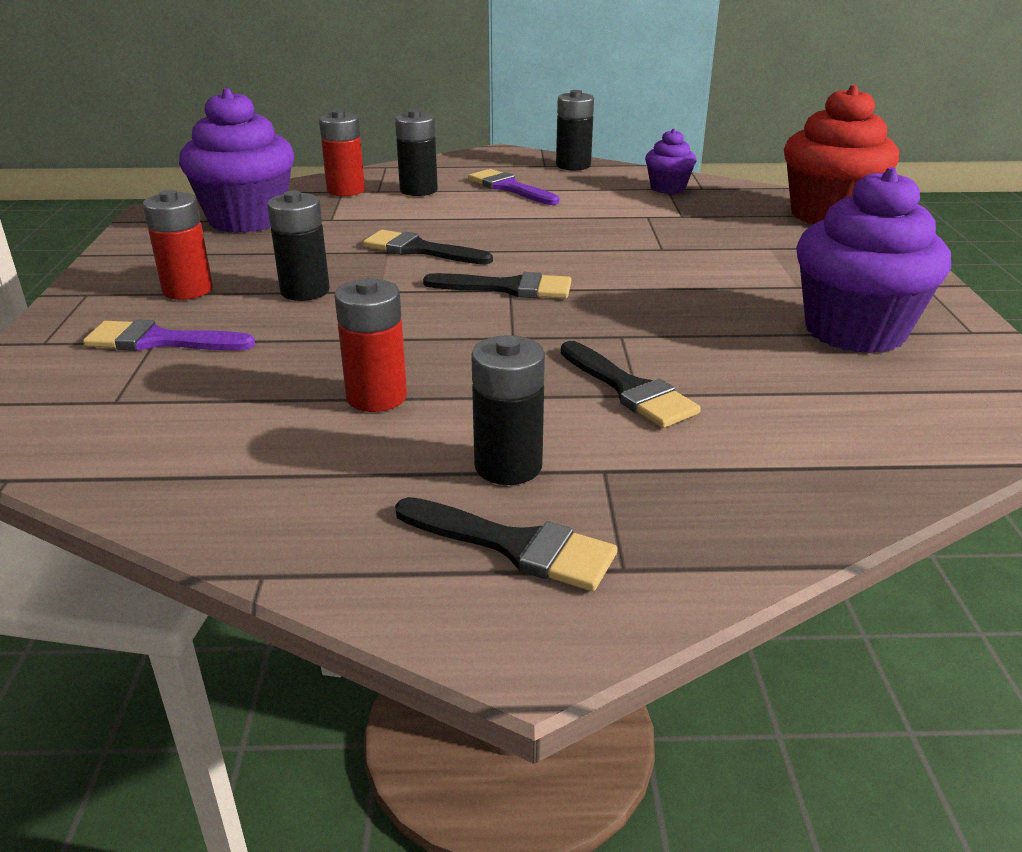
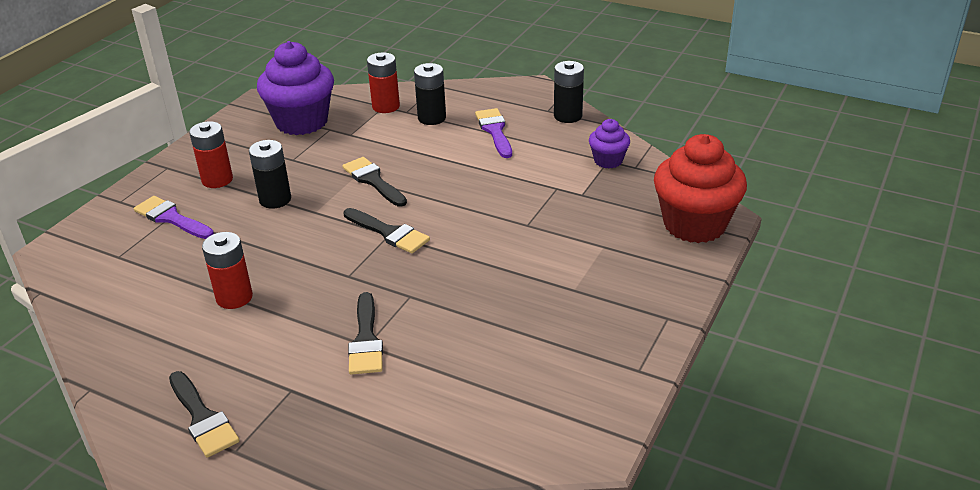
camera: 30 degrees right, 5 degrees up
black battery [471,335,545,485] -> none
purple cupcake [796,167,951,354] -> none

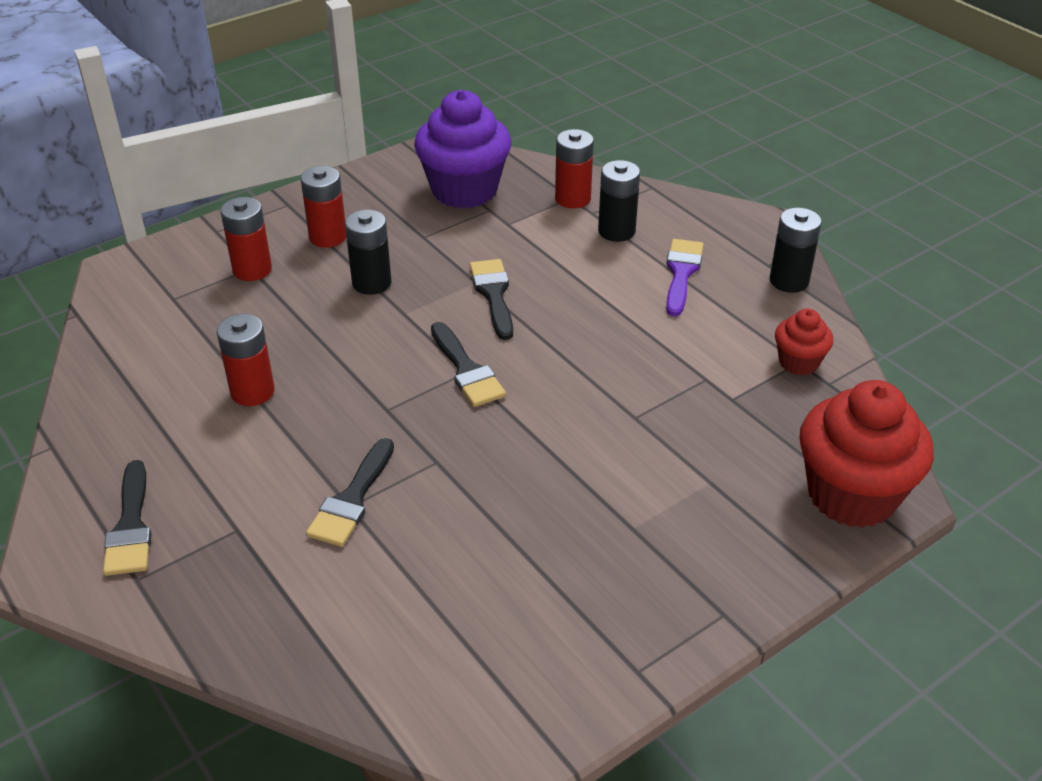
camera: 25 degrees right, 5 degrees up
purple brush [134,196,214,239] -> red battery [221,197,272,281]
purple cupcake [589,119,630,168] -> red cupcake [775,309,833,376]

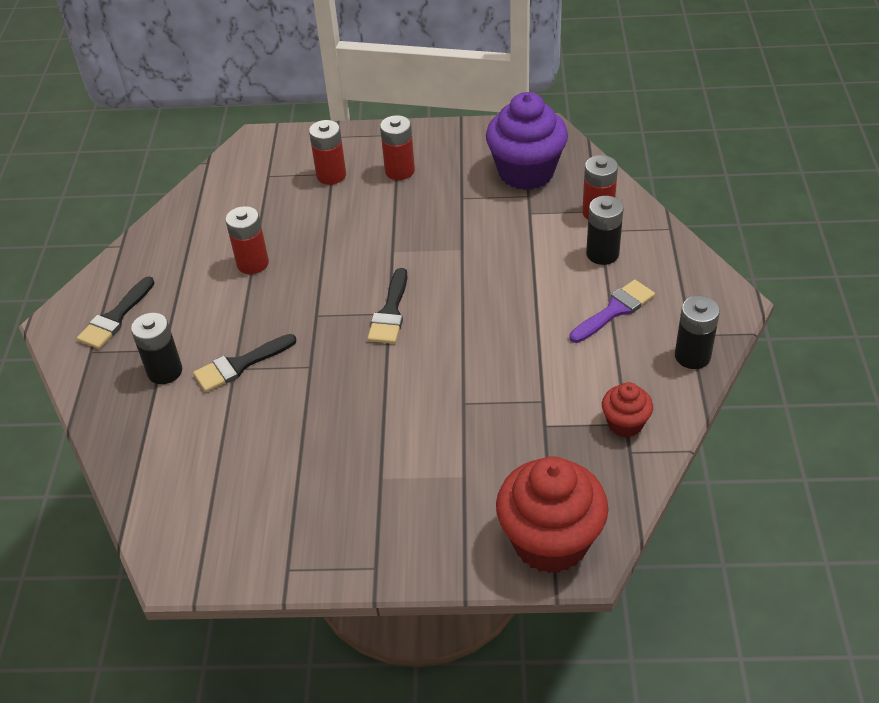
camera: 40 degrees right, 5 degrees up
black battery [345,210,392,295] -> black battery moved to [131,313,182,384]
black brush [470,259,513,340] -> none

